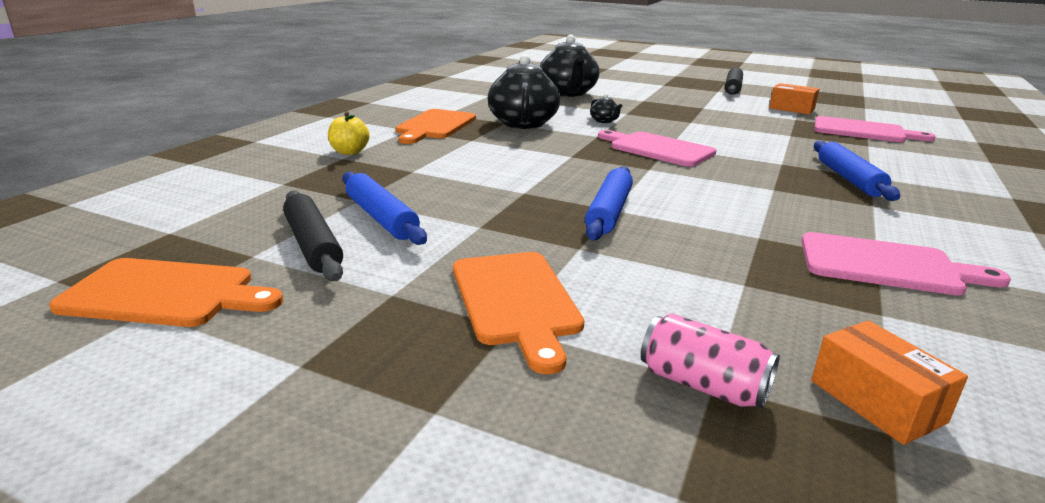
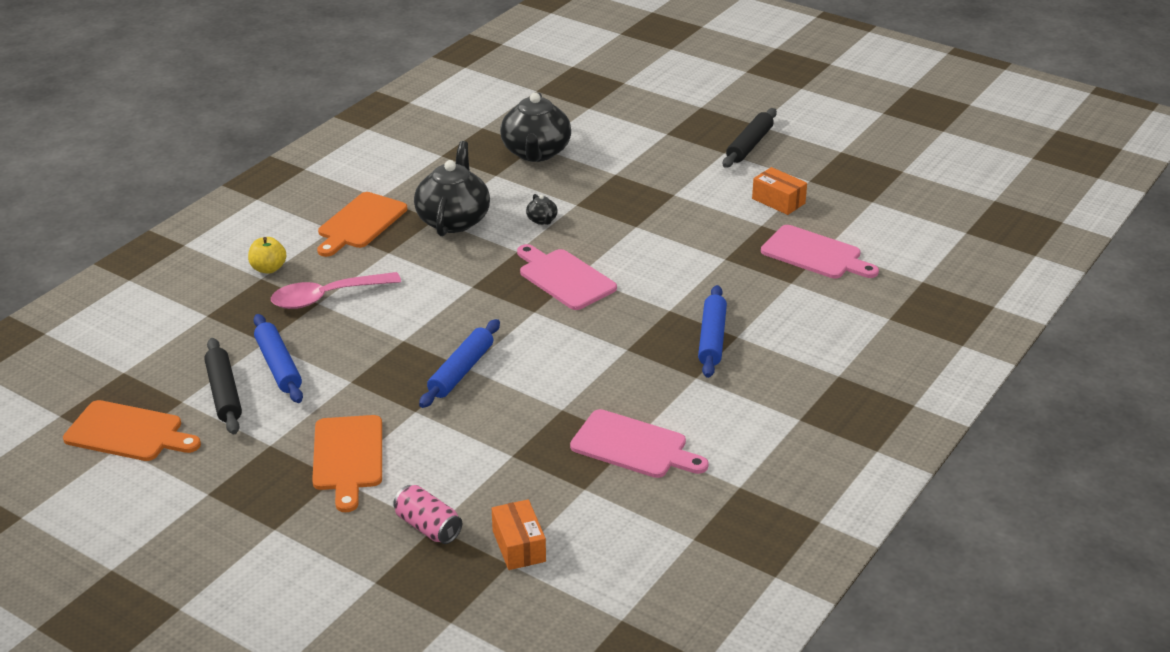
camera: 10 degrees right, 10 degrees up
none -> pink spoon [271,272,401,309]

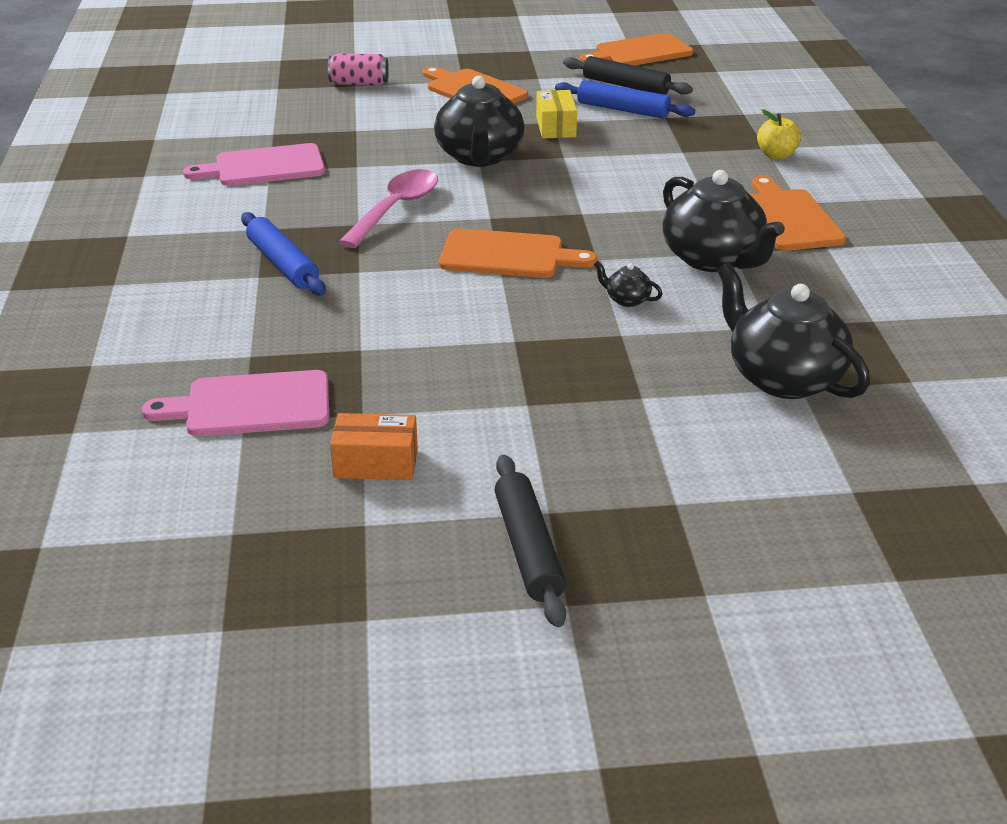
camera: 140 degrees right, 0 degrees up
pink spoon [271,272,401,309] -> pink spoon moved to [338,169,438,248]
blue rolling pin [419,319,500,408] -> black teapot [434,76,525,167]
orange box [492,499,546,570] -> none
pink cutting board [517,244,617,310] -> orange cutting board [439,228,597,278]
none -> yellow box [536,90,577,139]

